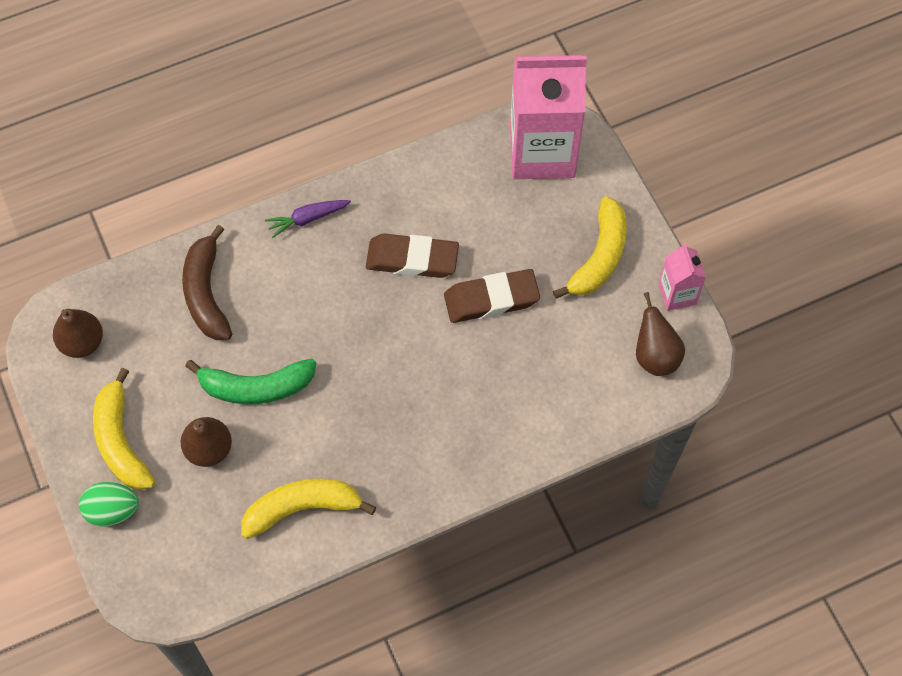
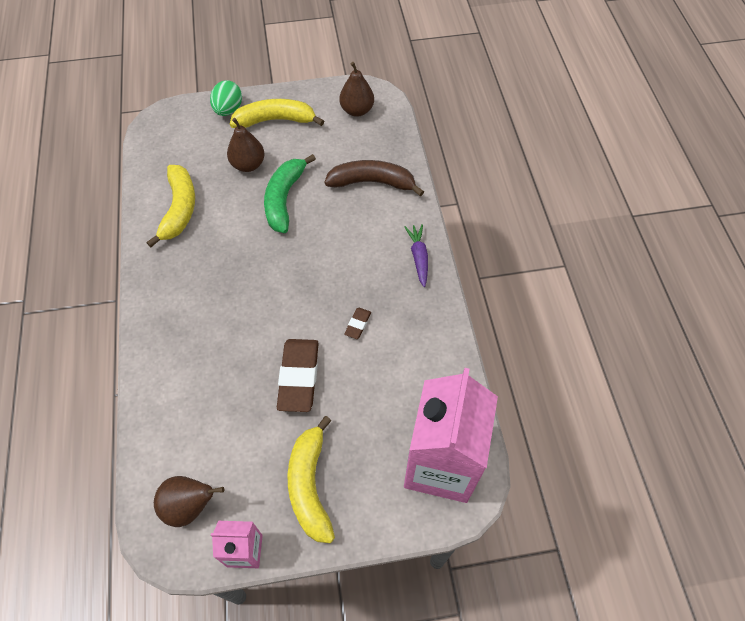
camera: 105 degrees right, 5 degrees down
brown eraser [366,233,459,278] -> brown eraser [344,308,371,339], size x0.46
yellow banana [553,196,627,299] -> yellow banana turned 45 degrees clockwise [288,416,335,543]

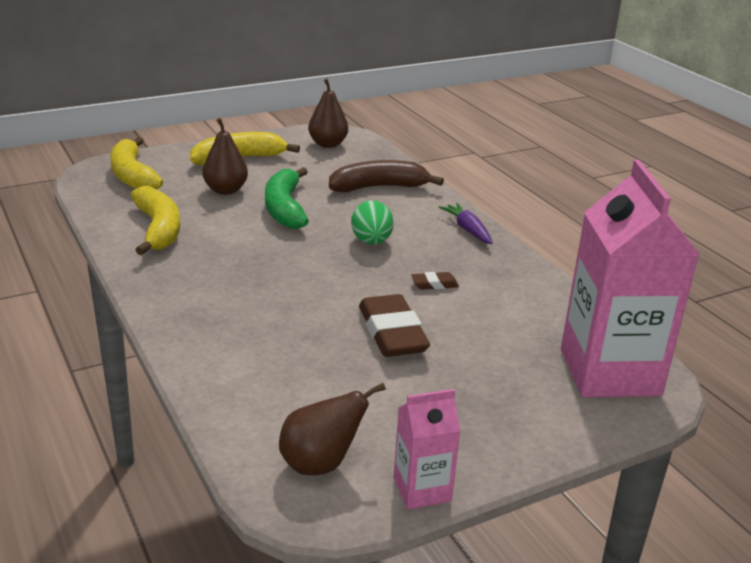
camera: 20 degrees left, 30 degrees down
green egg [210,80,242,116] -> green egg moved to [351,200,394,245]
yellow banana [288,416,335,543] -> yellow banana moved to [110,137,163,189]
brown eraser [344,308,371,339] -> brown eraser turned 75 degrees clockwise [411,272,459,290]

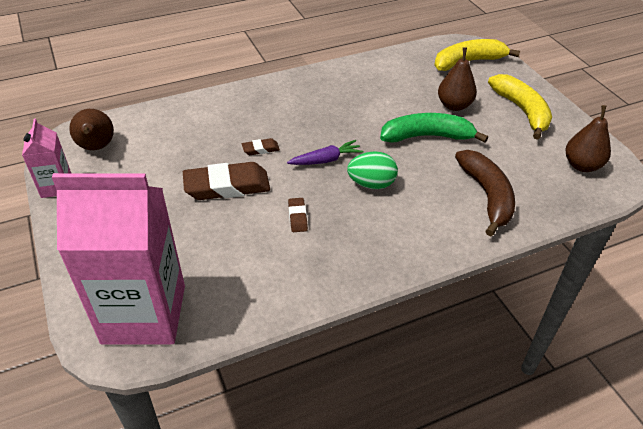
camera: 95 degrees right, 15 degrees up
yellow banana [130,186,180,255] -> none
purple carrot [439,203,493,244] -> purple carrot moved to [287,140,363,165]
none -> brown eraser [242,138,280,155]

